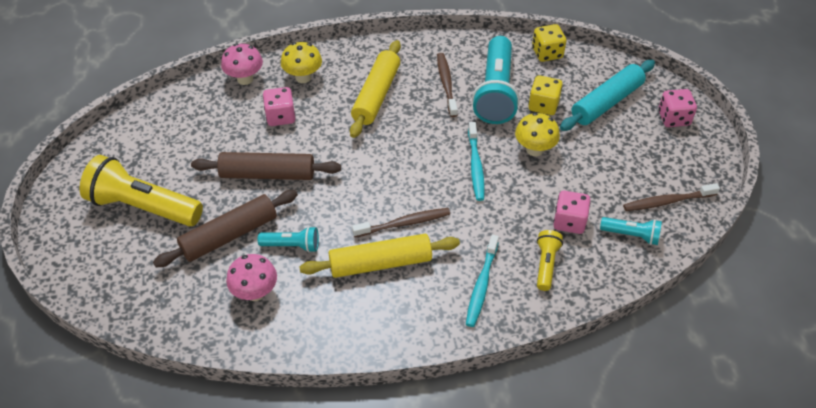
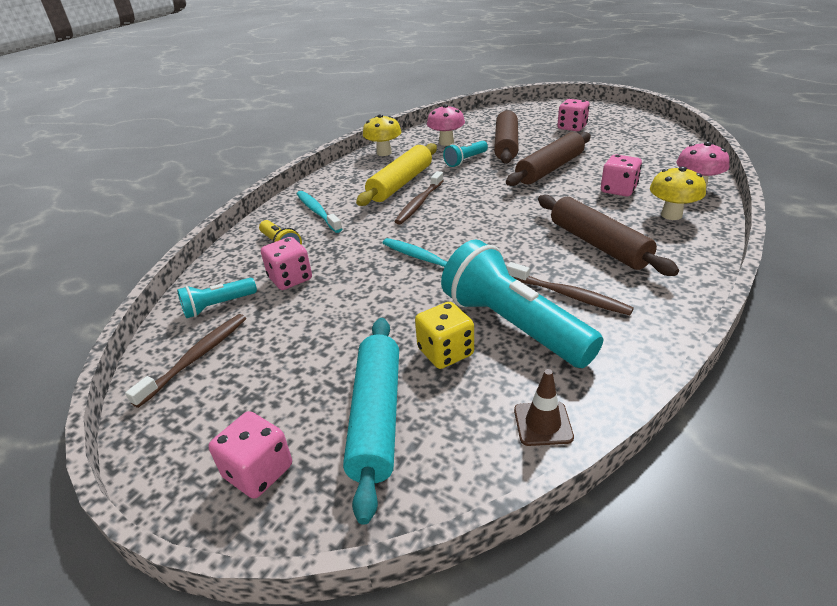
camera: 135 degrees right, 15 degrees down
yellow flashlight [80,155,203,226] -> pink dice [557,99,590,131]
yellow rolling pin [350,40,401,138] -> brown rolling pin [538,195,679,276]
yellow mushroom [515,113,560,156] -> yellow mushroom moved to [363,114,402,156]
yellow dice [532,24,566,62] -> brown traffic cone [514,369,574,446]

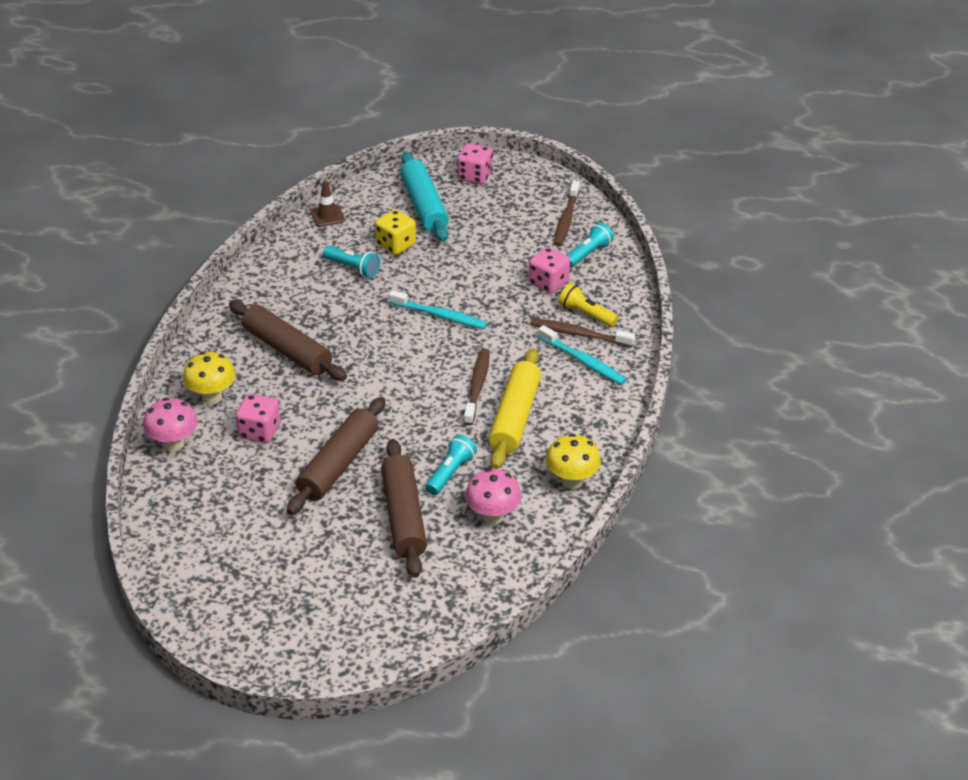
camera: 160 degrees right, 5 degrees up
turquoise flashlight [441,240,603,368] -> turquoise flashlight [323,246,380,278], size x0.49
brown toothbrush [506,262,634,315] -> brown toothbrush moved to [530,318,635,347]
pink dice [557,99,590,131] -> none

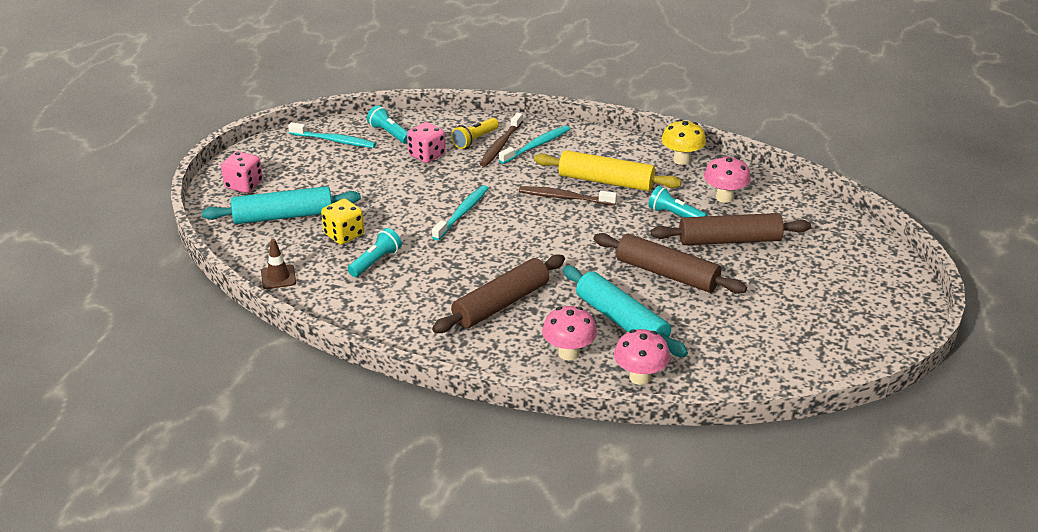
camera: 85 degrees left, 5 degrees down
yellow mushroom [183,352,236,404] -> pink mushroom [542,306,597,360]
pink dice [236,394,280,443] -> turquoise rolling pin [563,266,688,357]
brown toothbrush [554,181,580,246] -> turquoise toothbrush [288,122,376,148]

